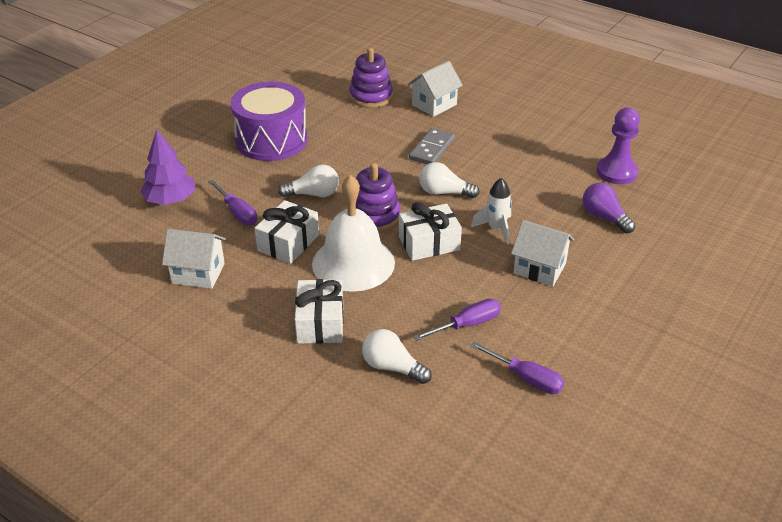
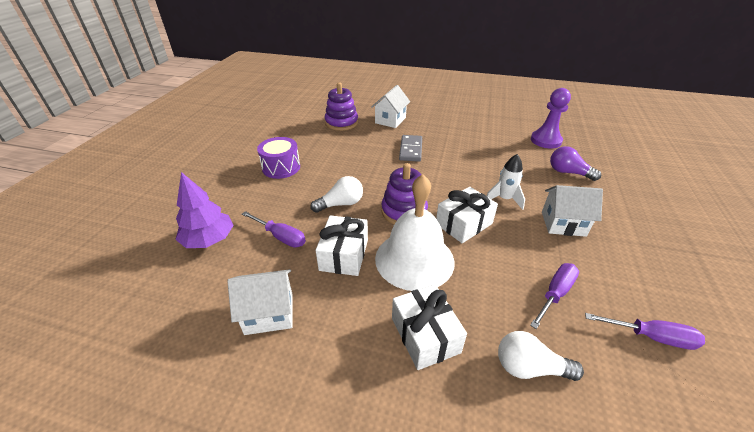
camera: 20 degrees left, 0 degrees up
purple drum [230,82,308,161] -> purple drum [257,137,300,179], size x0.62
white light bulb [419,162,480,198] -> none

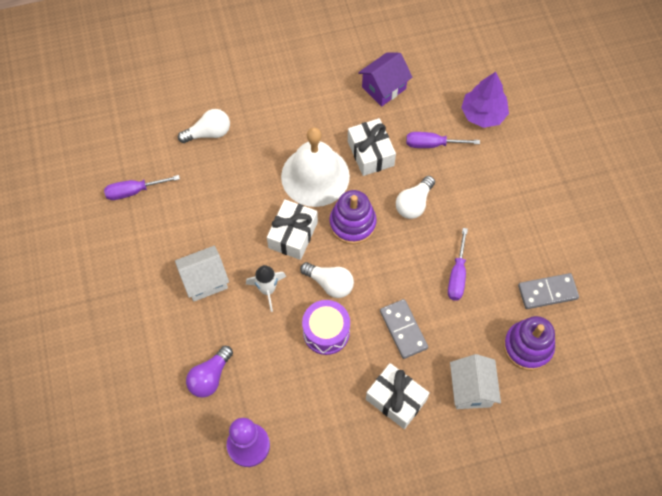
camera: 150 degrees right, 25 degrees up
white house [227,269,293,335] -> purple house [358,52,412,107]
purple drum [257,137,300,179] -> purple drum moved to [302,300,350,355]
white gift [392,285,467,370] -> white gift moved to [366,363,430,429]
purple screwdriver [530,263,579,329] -> purple screwdriver moved to [448,228,468,300]
purple light bulb [550,146,601,181] -> purple light bulb turned 120 degrees clockwise [186,346,233,398]
none -> white light bulb [300,262,354,298]
none -> grey domino [518,273,579,309]

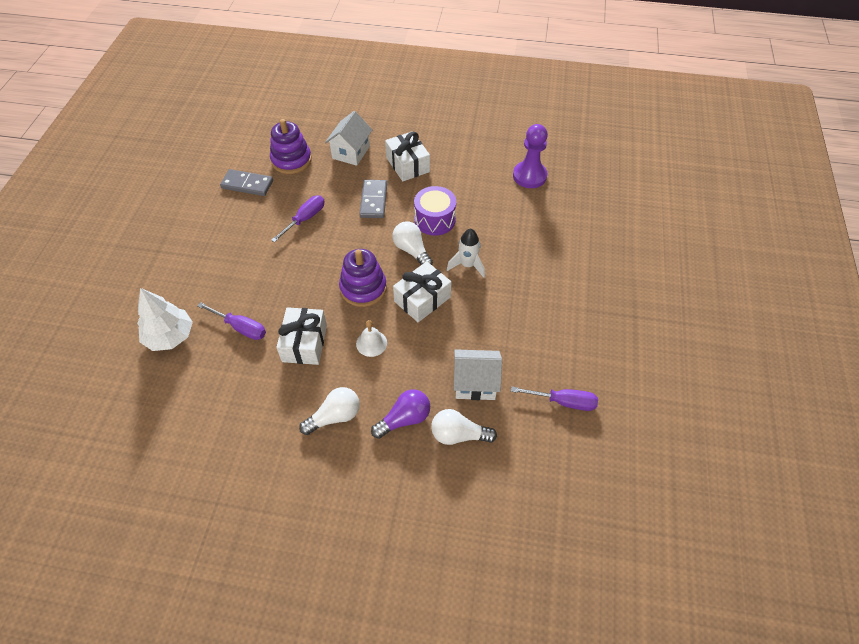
camera: 155 degrees left, 10 degrees down
white house [175,246,229,302] -> white house moved to [454,349,502,400]
purple light bulb [186,346,233,398] -> purple light bulb moved to [371,390,430,439]
white bell [281,128,350,207] -> white bell [356,320,387,357], size x0.42
purple house [358,52,412,107] -> none
white light bulb [396,176,435,219] -> white light bulb moved to [299,387,360,435]
purple tree [461,72,509,128] -> white tree [137,288,193,351]

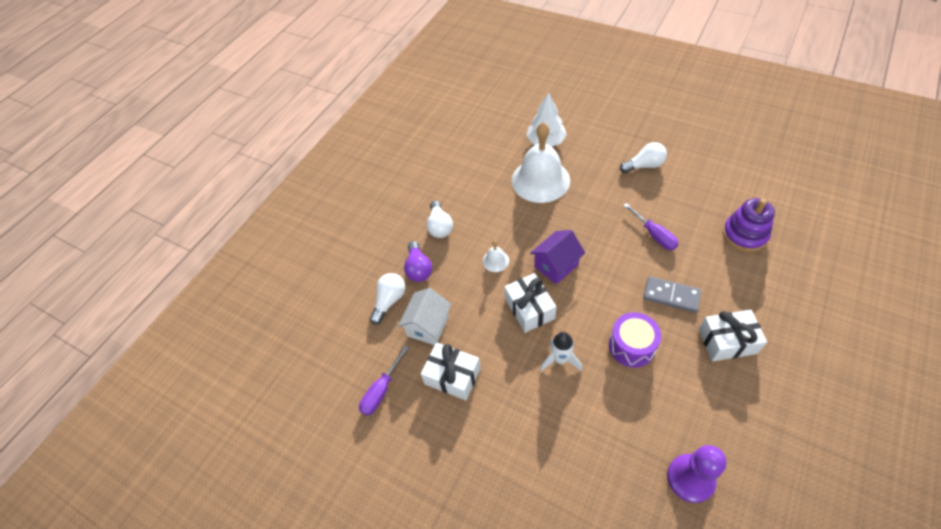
camera: 115 degrees right, 0 degrees up
purple screwdriver [197,302,266,340] -> white bell [512,122,570,203]
grey domino [220,169,273,196] -> none
white gift [276,307,327,365] -> white gift moved to [421,342,481,400]
white house [325,111,372,166] -> none
purple stacking toy [339,249,387,307] -> purple house [530,230,585,284]
white light bulb [393,221,433,265] -> white light bulb moved to [620,142,667,173]

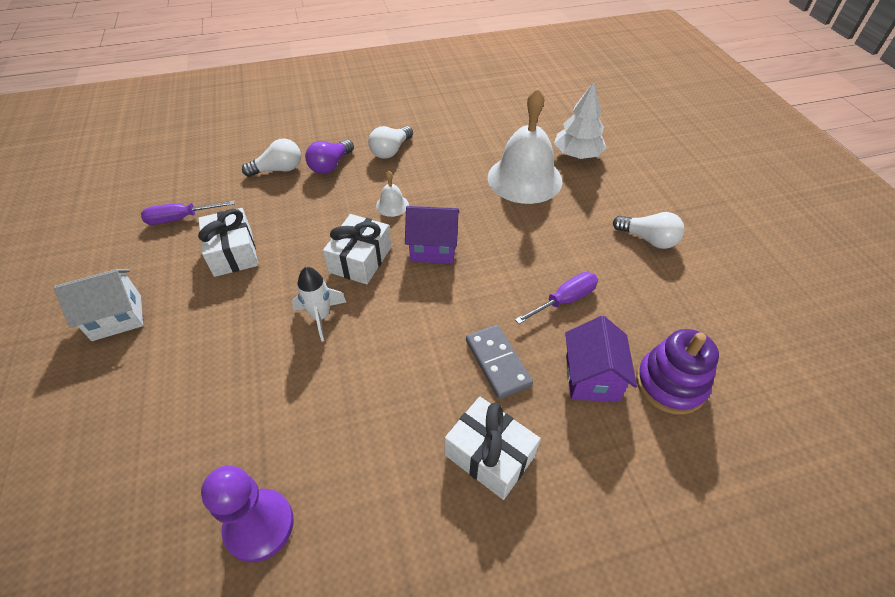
camera: 40 degrees right, 5 degrees down
white house [398,288,451,345] -> white house moved to [54,269,143,341]
purple drum [609,312,662,368] -> none
purple screwdriver [623,203,679,250] -> purple screwdriver turned 135 degrees counterclockwise [515,272,598,324]
none -> purple house [565,316,637,402]

